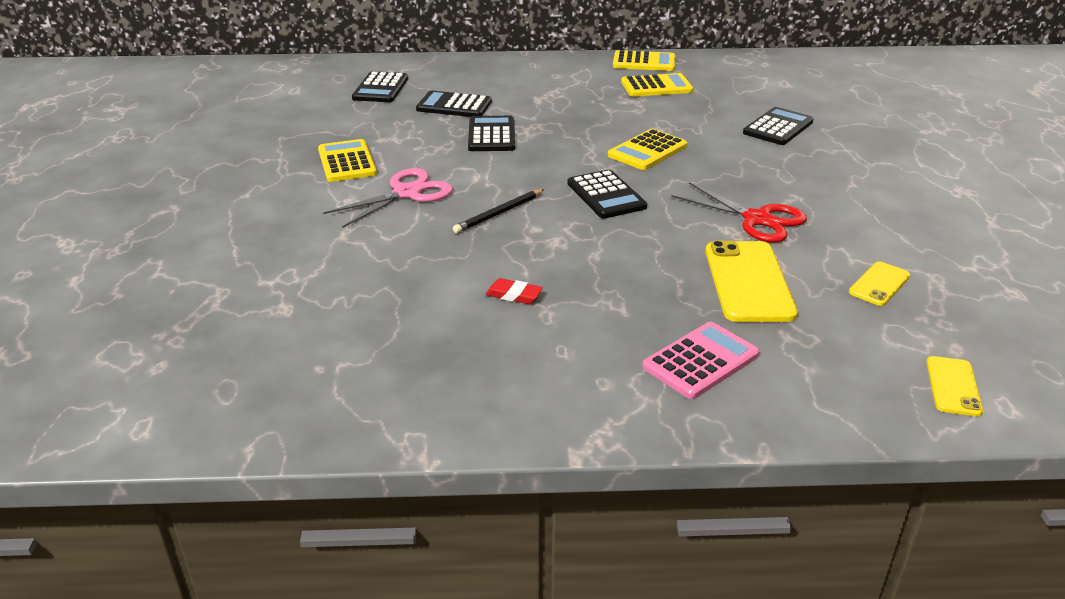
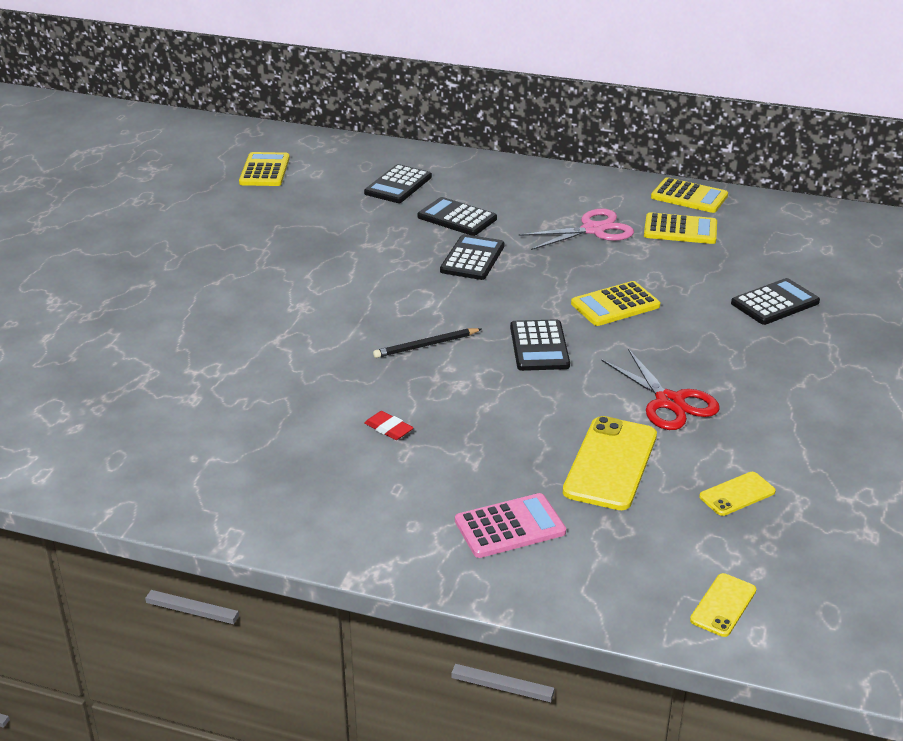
camera: 20 degrees right, 0 degrees up
yellow calculator [318,139,377,182] -> yellow calculator moved to [239,152,290,186]
pink scissors [323,168,453,228] -> pink scissors moved to [519,209,634,250]

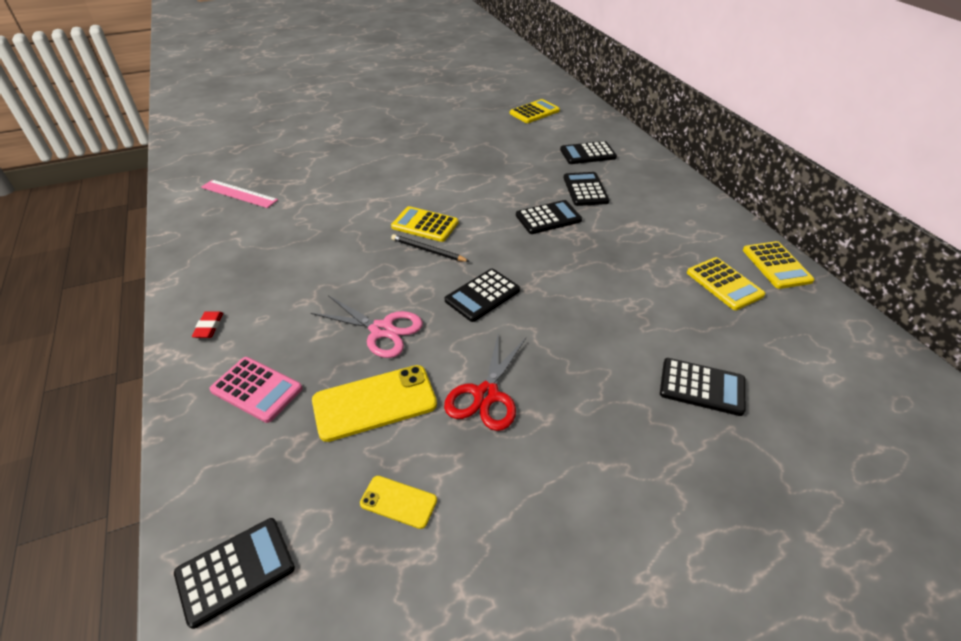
camera: 50 degrees right, 10 degrees up
red eraser [364,411,414,440] -> red eraser moved to [192,311,223,338]
pink scissors [519,209,634,250] -> pink scissors moved to [311,295,423,358]
yellow calculator [571,281,660,326] -> yellow calculator moved to [391,206,458,242]
yellow phone [690,573,756,637] -> black calculator [174,518,295,629]
none -> pink ruler [201,180,278,208]

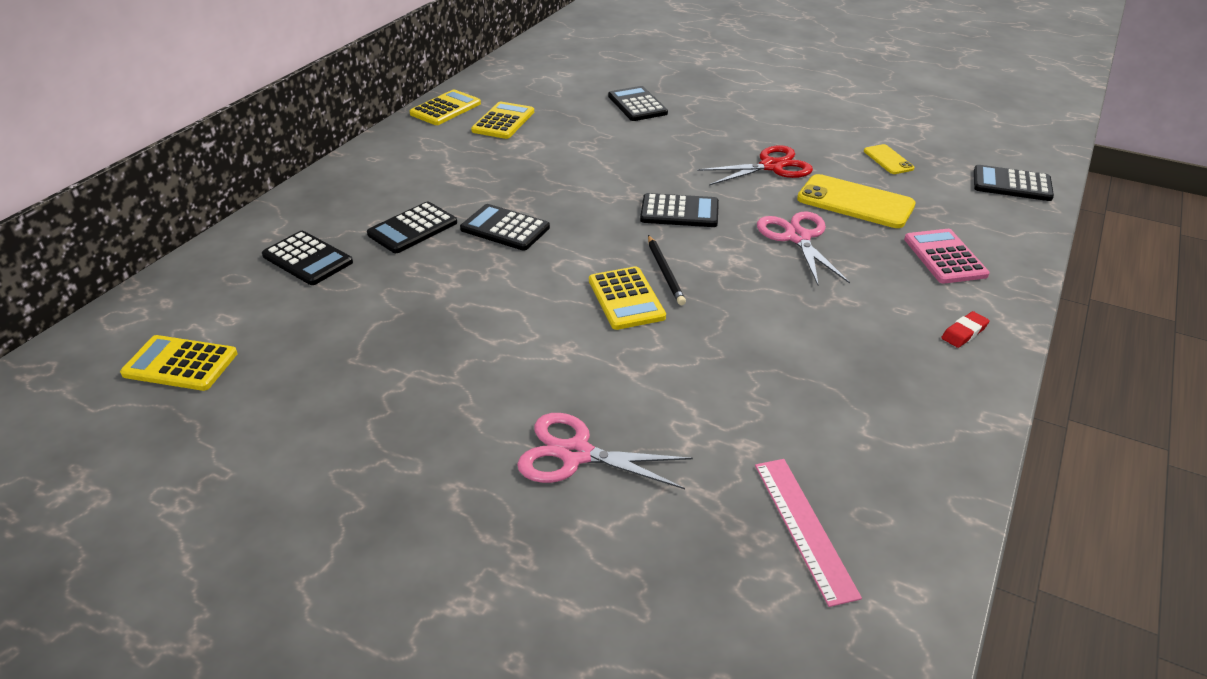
camera: 130 degrees left, 5 degrees down
none -> pink scissors [517,413,693,489]

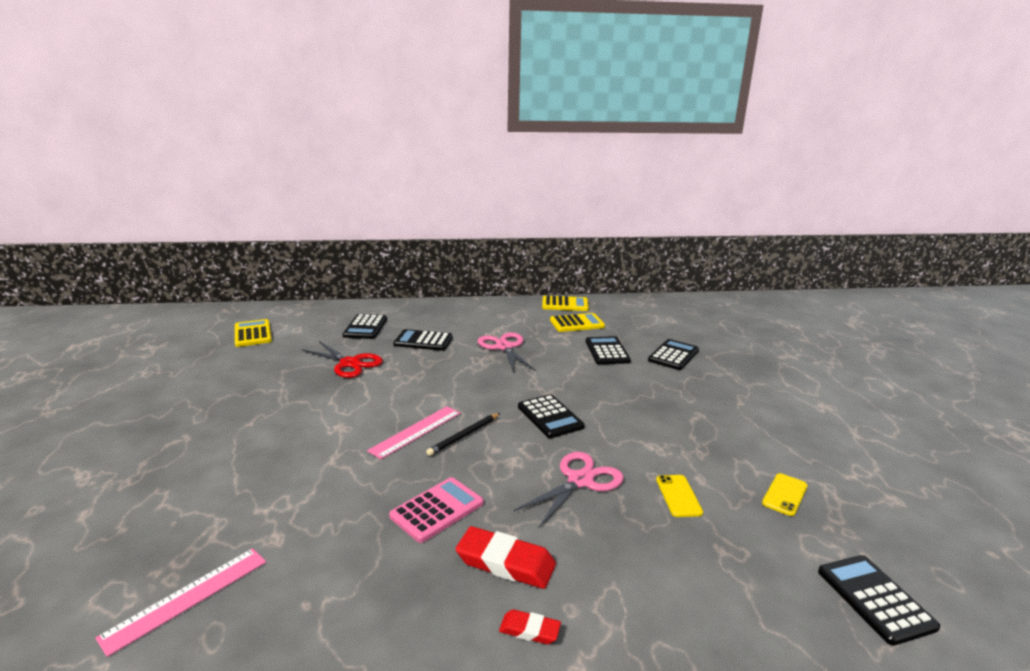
camera: 55 degrees right, 15 degrees down
black calculator [460,204,550,251] -> black calculator moved to [586,336,631,364]
pink scissors [517,413,693,489] -> pink scissors moved to [478,332,536,372]
yellow calculator [589,266,666,330] -> pink ruler [367,406,460,459]
red scissors [697,145,813,186] -> red scissors moved to [301,341,383,378]
yellow phone [797,174,916,228] -> yellow phone [656,475,703,517], size x0.53
pink calculator [904,229,990,283] -> pink calculator moved to [389,477,483,543]
none -> red eraser [456,526,556,589]

